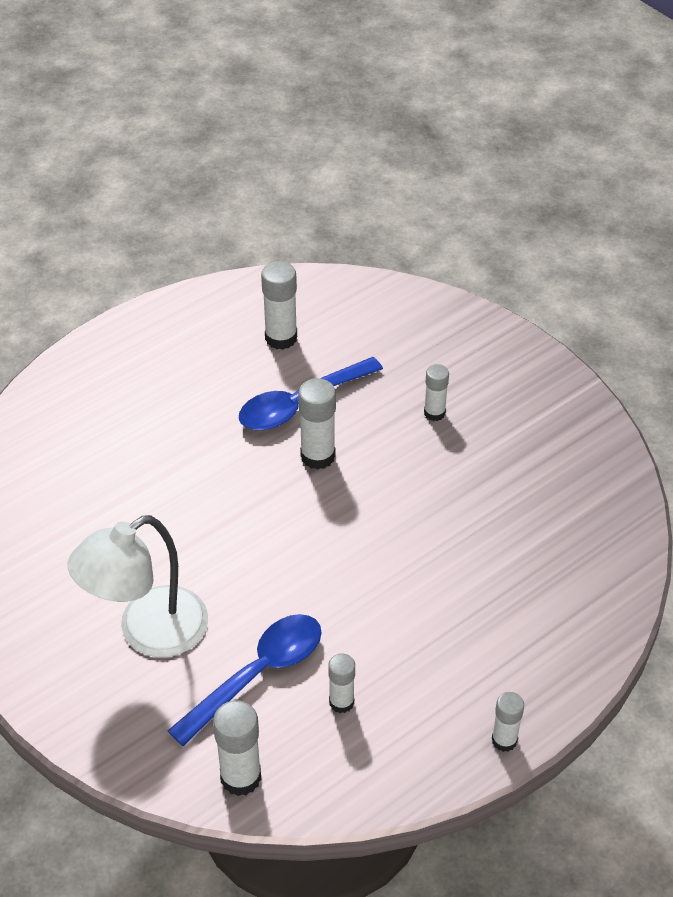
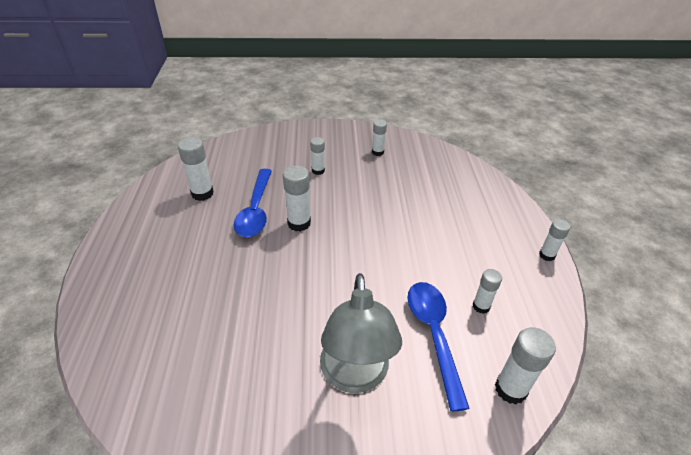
camera: 55 degrees left, 5 degrees down
white lamp [68,515,208,657] -> grey lamp [320,273,402,393]
none -> white glue stick [372,120,387,156]

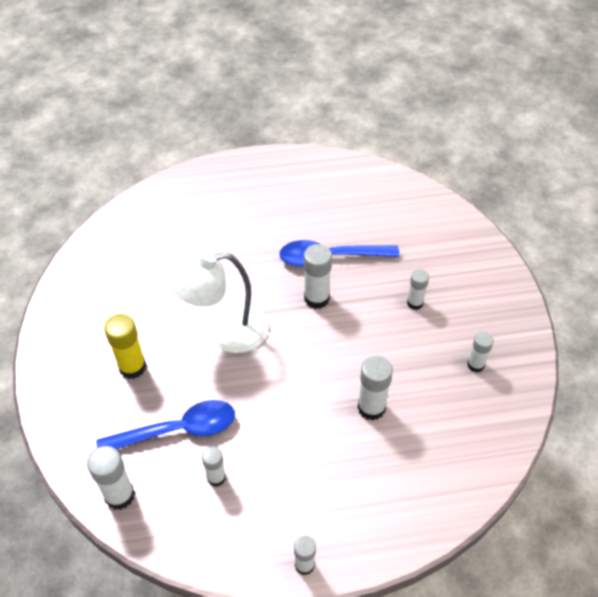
camera: 85 degrees right, 10 degrees up
white glue stick [178,137,214,201] -> white glue stick moved to [358,355,393,421]
grey lamp [320,273,402,393] -> yellow glue stick [104,314,146,379]
none -> white lamp [167,251,268,353]

